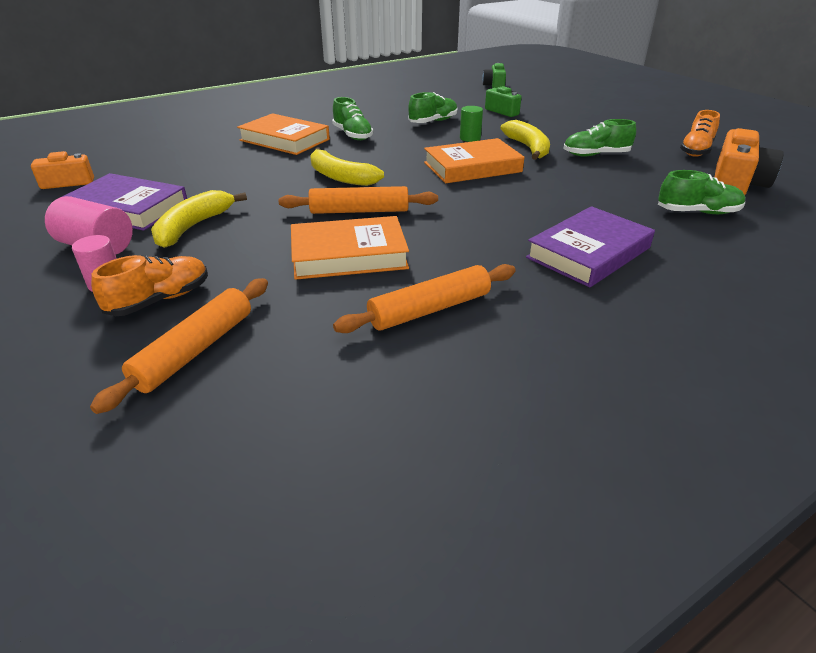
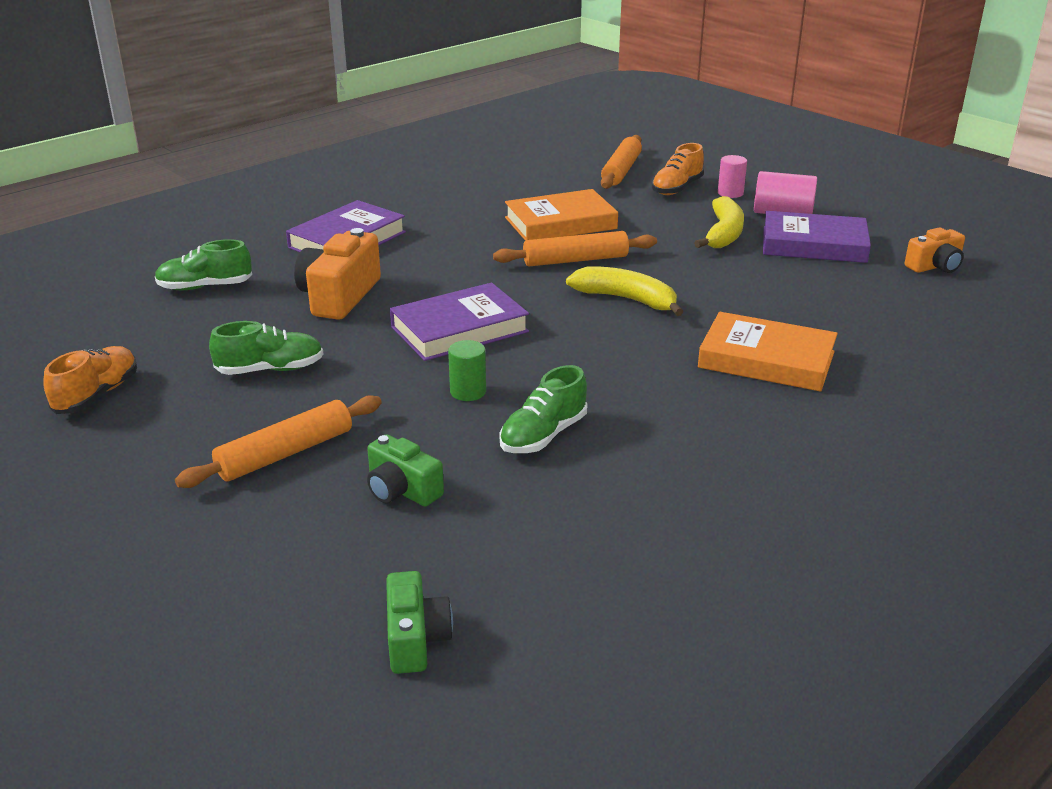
camera: 170 degrees right, 5 degrees down
green shoe [332,97,373,140] -> none
orange rolling pin [333,264,516,333] -> orange rolling pin moved to [175,395,382,488]
orange book [424,138,525,183] -> purple book [390,282,529,361]
yellow banana [500,120,550,160] -> none
orange camera [715,128,784,195] -> orange camera moved to [294,228,381,320]

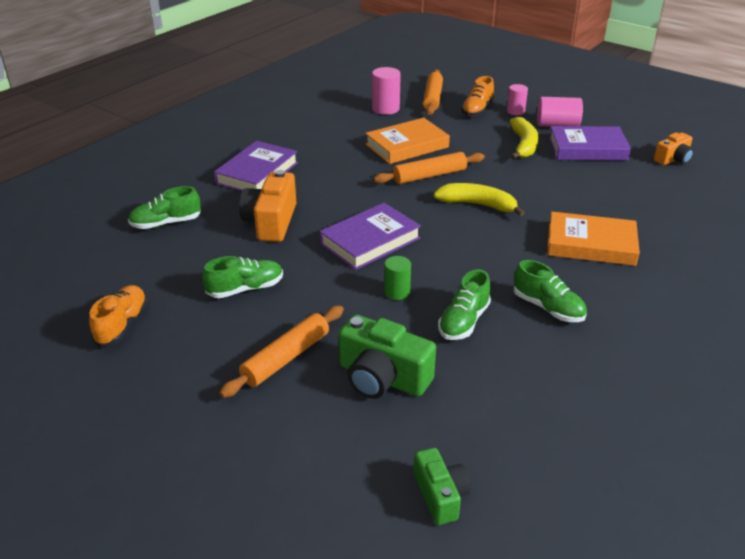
camera: 10 degrees left, 5 degrees up
green camera [367,434,444,507] -> green camera [339,314,436,399], size x1.62
none -> pink cylinder [372,67,401,115]
none -> green shoe [514,260,587,322]

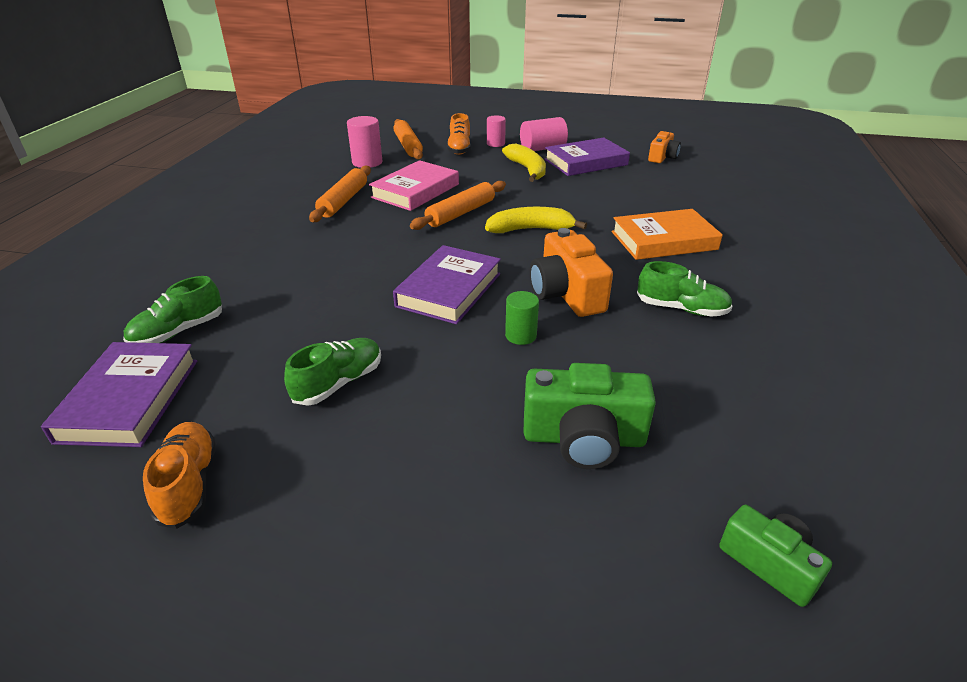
camera: 25 degrees left, 0 degrees up
purple book [214,141,298,192] -> purple book moved to [41,342,197,447]
orange rolling pin [219,306,344,398] -> orange rolling pin moved to [309,166,371,222]
orange camera [239,170,296,242] -> orange camera moved to [530,228,613,317]
orange book [365,118,450,164] -> pink book [369,160,459,211]
green shoe [438,269,491,340] -> none

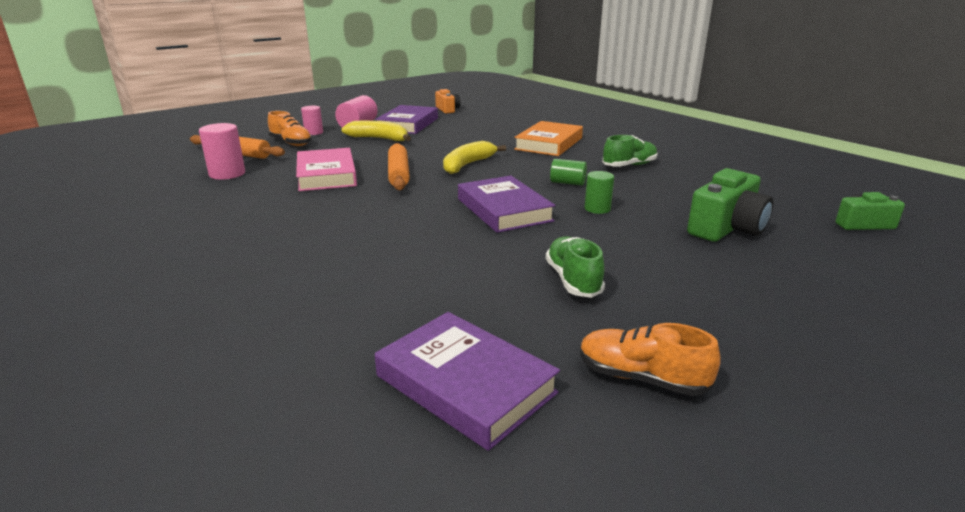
camera: 50 degrees left, 10 degrees down
green shoe [123,276,222,343] -> none
orange rolling pin [309,166,371,222] -> none
orange camera [530,228,613,317] -> green cylinder [550,159,587,185]

